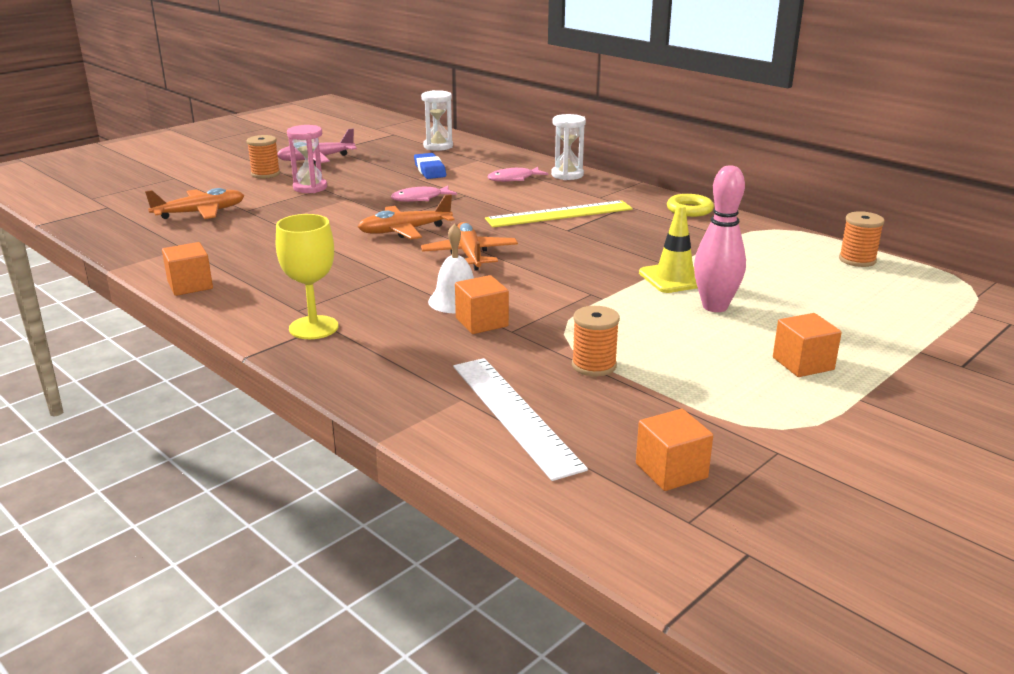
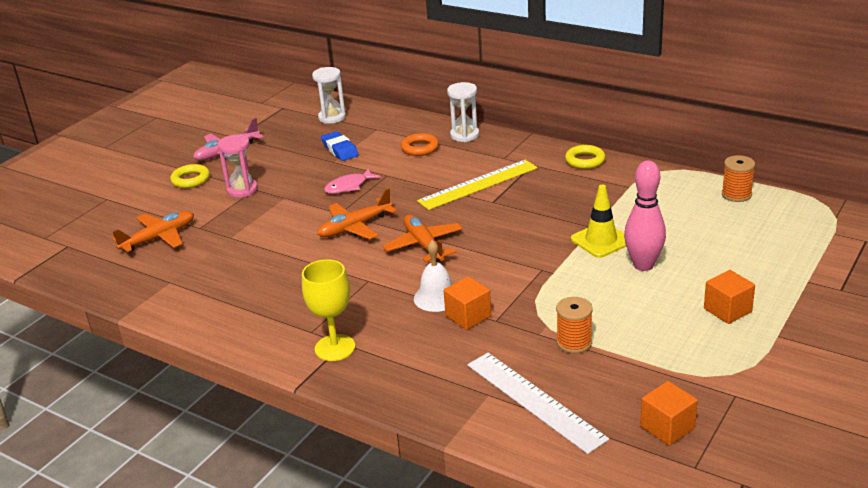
camera: 10 degrees left, 5 degrees up
orange cube [162,242,213,296] -> none
orange spool [247,135,280,179] -> yellow ring [170,164,210,188]
pink fish [487,167,548,182] -> orange ring [401,133,439,156]

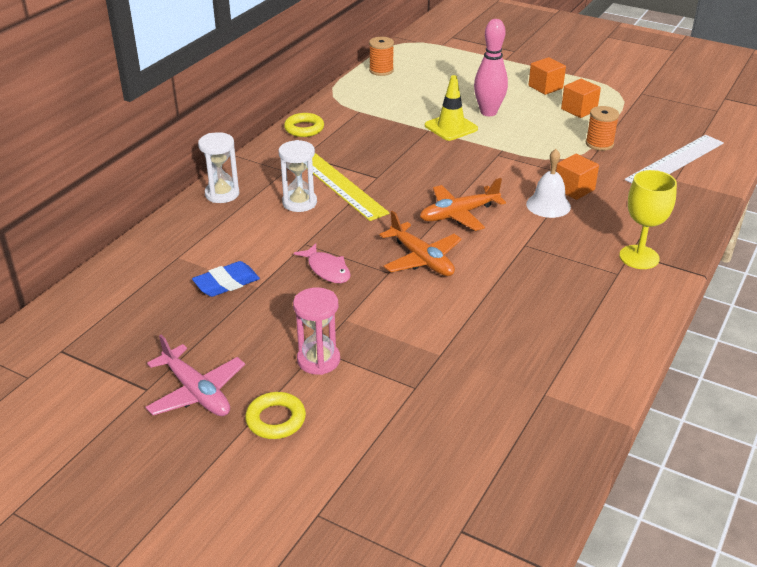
camera: 95 degrees left, 5 degrees up
orange plane [113,211,194,252] -> none
white hourglass [312,67,346,124] -> white hourglass moved to [278,140,317,212]
orange ring [401,133,439,156] -> none
orange cube [640,381,698,446] -> orange cube moved to [561,79,601,118]

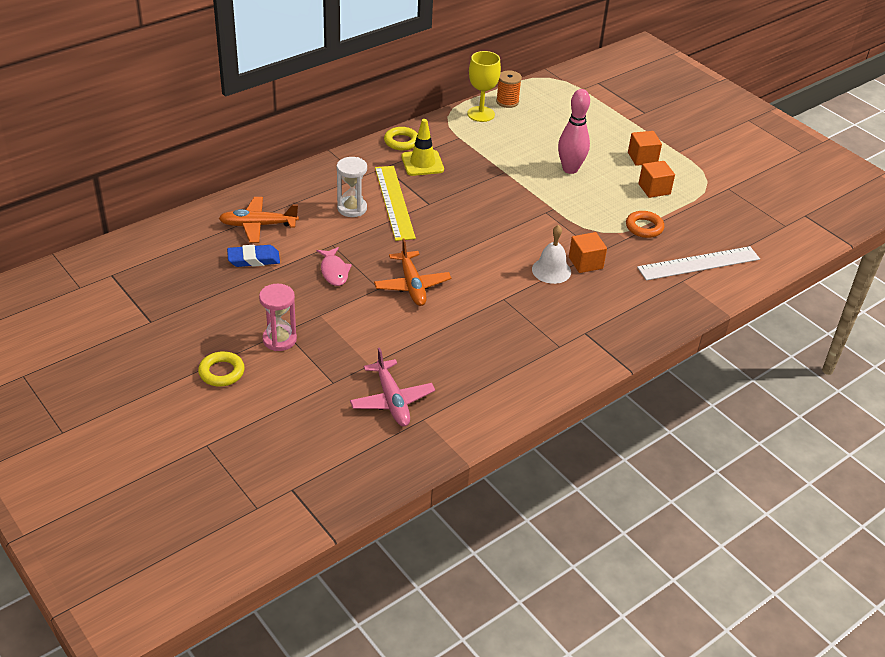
camera: 20 degrees right, 5 degrees up
pink plane [146,335,245,416] -> pink plane moved to [350,348,435,426]
white hourglass [198,132,239,203] -> none
orange plane [420,178,506,231] -> orange plane moved to [219,197,299,243]
yellow traffic cone [425,75,478,141] -> yellow traffic cone moved to [401,119,444,176]
orange spool [586,106,619,151] -> orange ring [626,211,664,238]
yellow goblet [619,170,677,269] -> yellow goblet moved to [467,51,501,122]

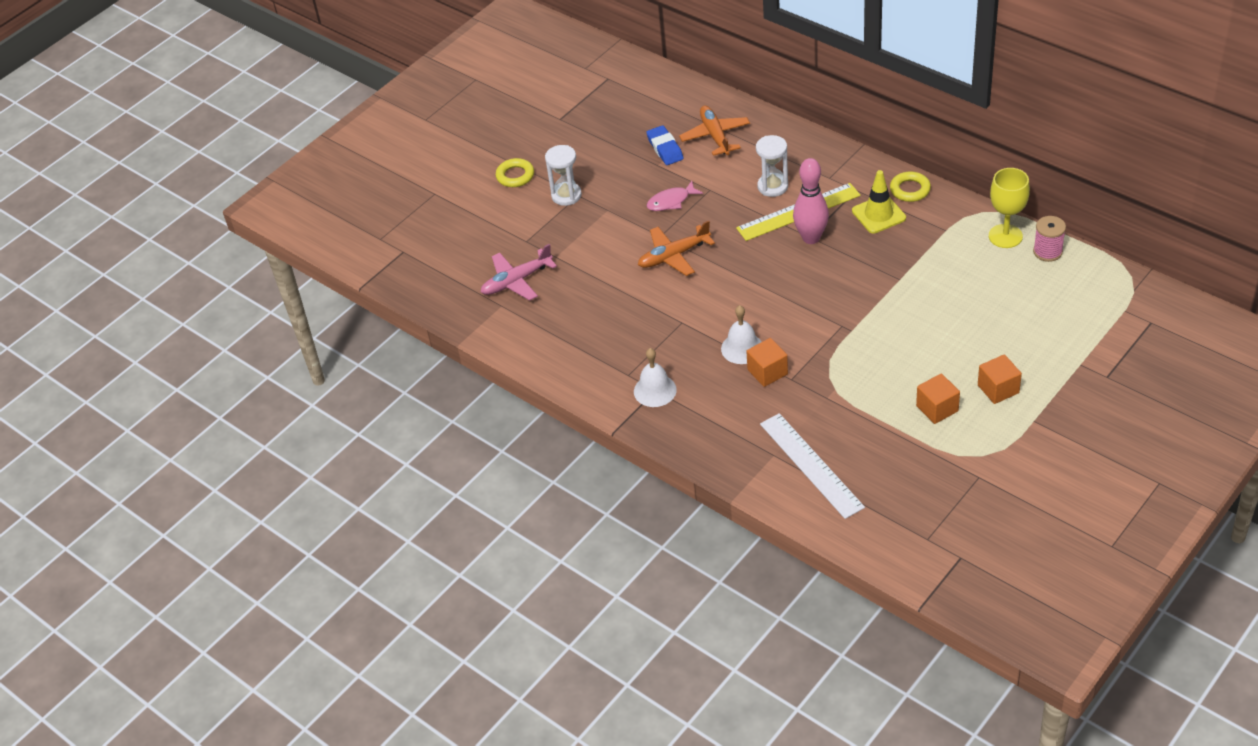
camera: 85 degrees right, 5 degrees up
pink hourglass [259,284,297,351] -> white hourglass [545,145,582,206]
orange spool [496,70,522,108] -> pink spool [1033,216,1066,262]
pink bowling pin [558,89,590,174] -> pink bowling pin moved to [793,158,829,244]
orange ring [626,211,664,238] -> none
none -> white bell [634,348,677,407]

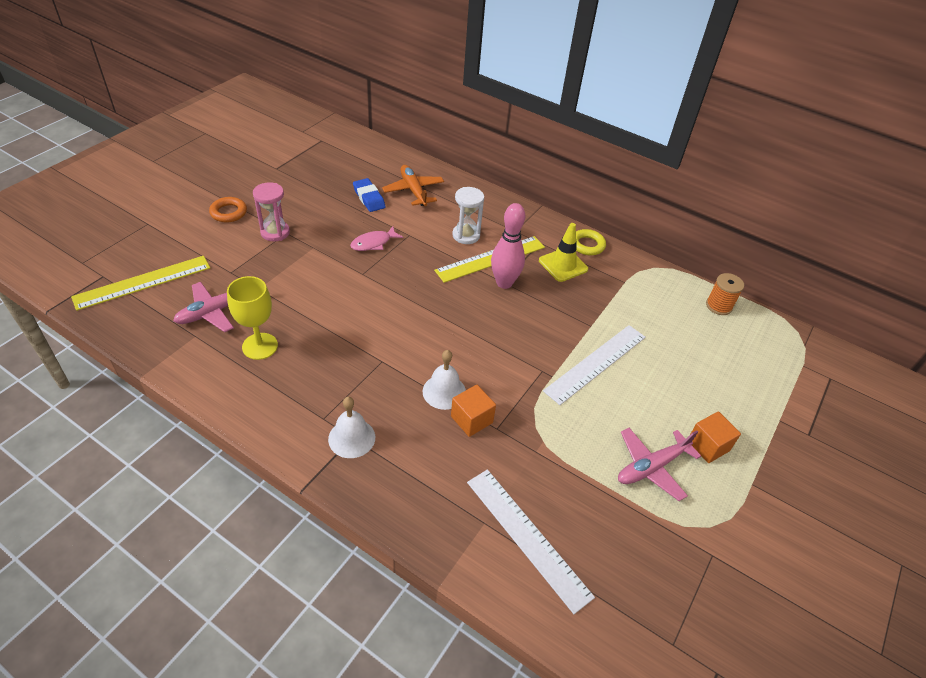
camera: 15 degrees left, 0 degrees up
yellow ring [496,158,534,187] -> orange ring [209,197,247,222]
white hourglass [545,145,582,206] -> pink hourglass [253,182,290,241]
orange plane [638,221,715,276] -> none
orange cube [916,373,960,424] -> pink plane [618,428,701,501]
yellow goblet [989,168,1030,248] -> yellow goblet moved to [227,276,278,360]
pink spool [1033,216,1066,262] -> orange spool [706,273,744,315]
none -> yellow ruler [71,256,210,311]
none -> white ruler [543,325,646,405]

